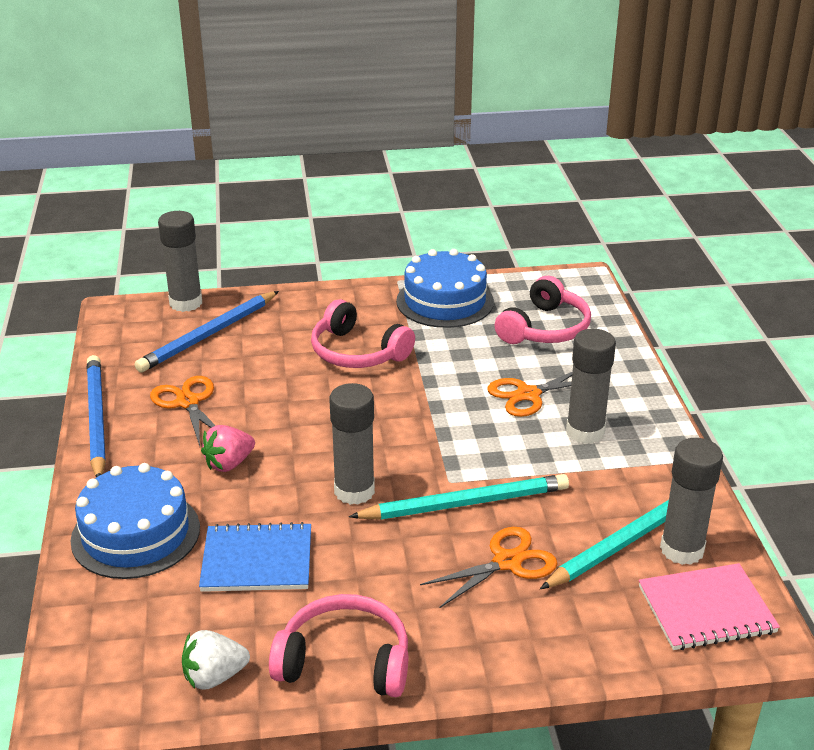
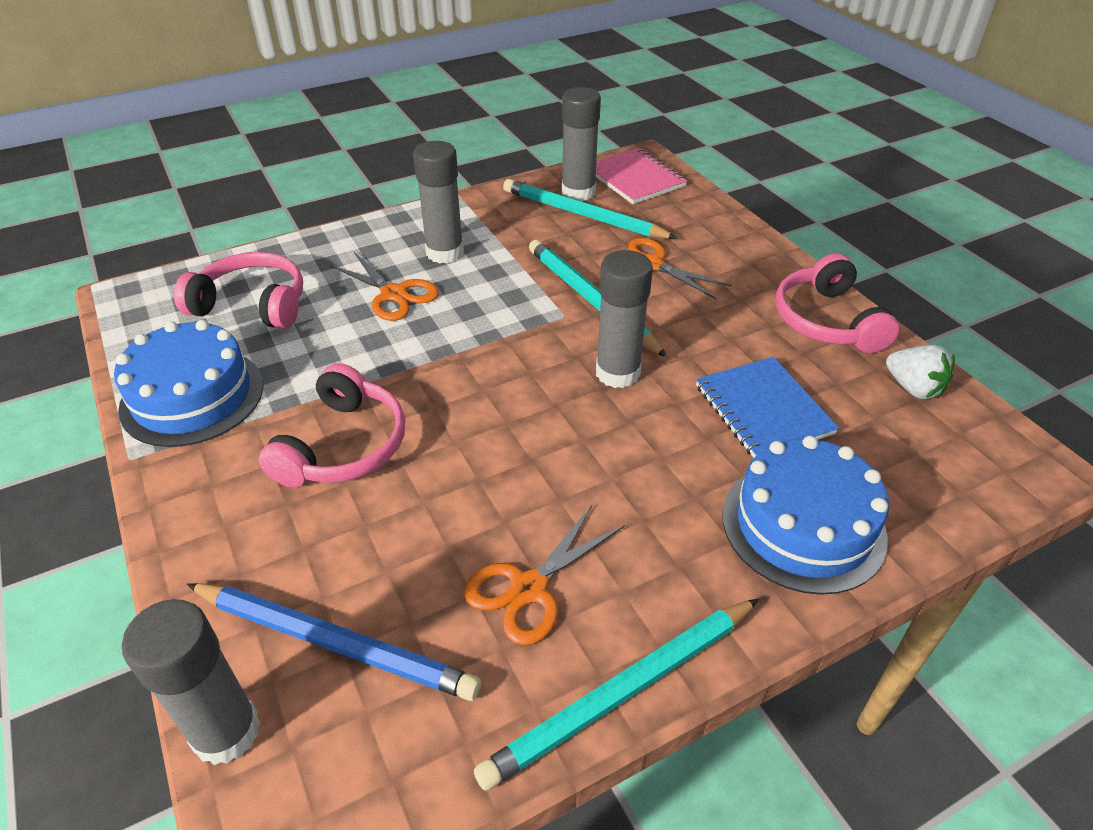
camera: 110 degrees left, 10 degrees up
blue pencil [87,355,106,477] -> turquoise pencil [474,598,759,791]
pink strawberry [201,425,255,472] -> none

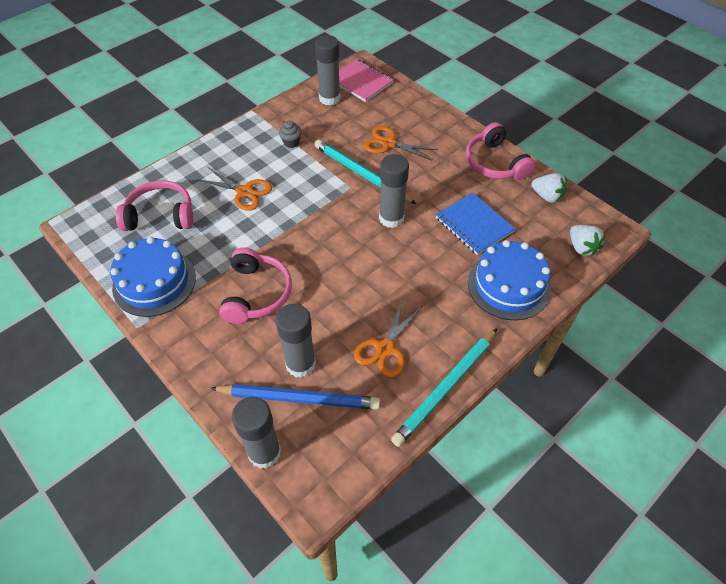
camera: 15 degrees left, 10 degrees up
grey glue stick [413,141,464,263] -> grey glue stick moved to [276,304,316,378]
turquoise pencil [503,179,677,239] -> none
none -> grey cupcake [279,120,302,148]
none -> white strawberry [570,225,605,257]

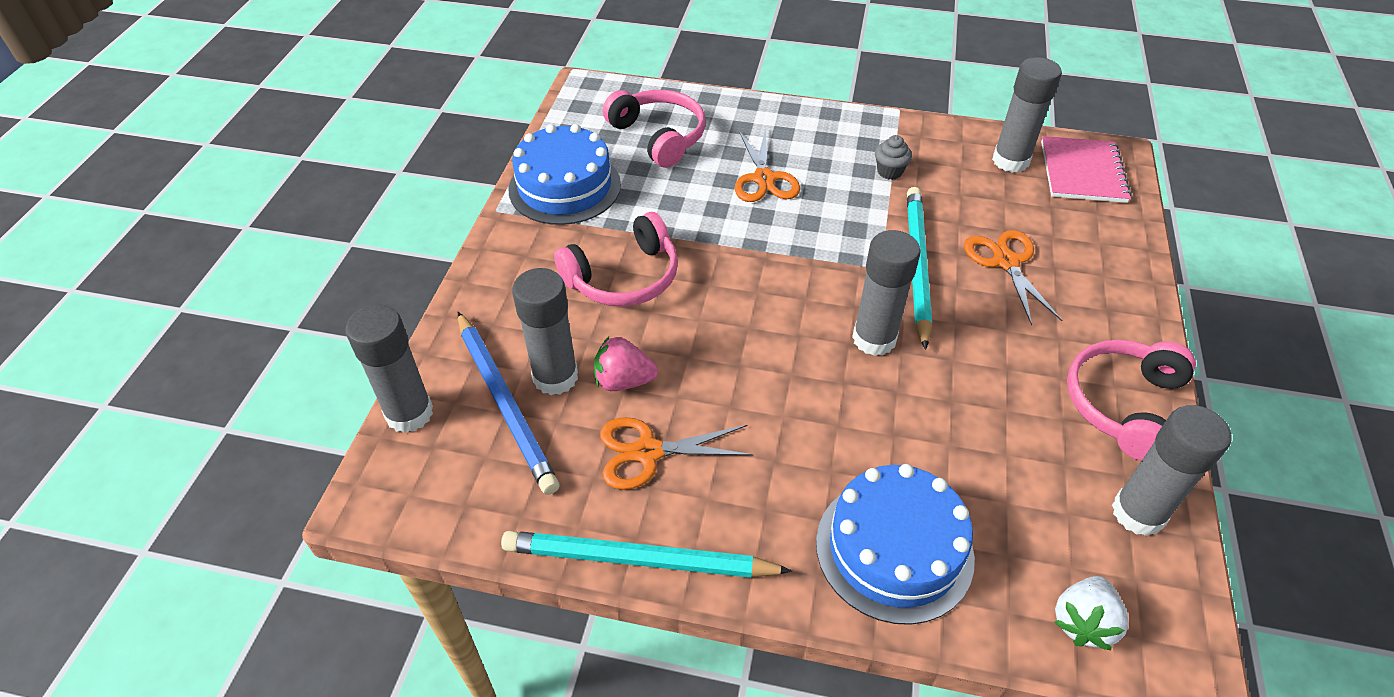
camera: 55 degrees right, 5 degrees down
blue notebook [436,193,515,255] -> none
white strawberry [531,173,567,203] -> grey glue stick [1112,405,1232,536]
none -> pink strawberry [594,337,658,391]

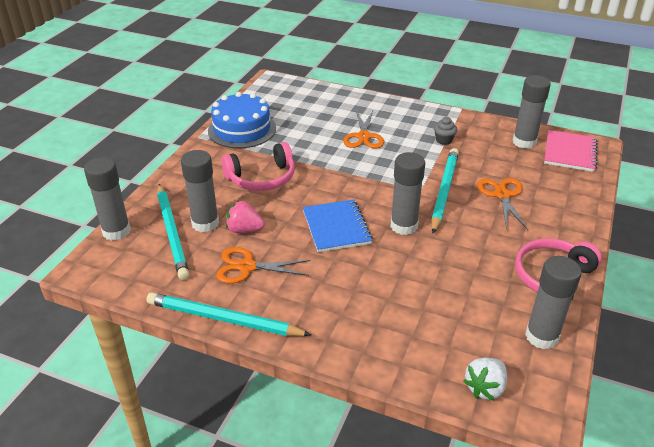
camera: 10 degrees right, 10 degrees down
blue pencil [458,312,559,495] -> turquoise pencil [157,184,190,280]
pink headphones [603,90,705,168] -> none
blue cake [816,464,975,625] -> none
none -> blue notebook [303,199,373,252]

